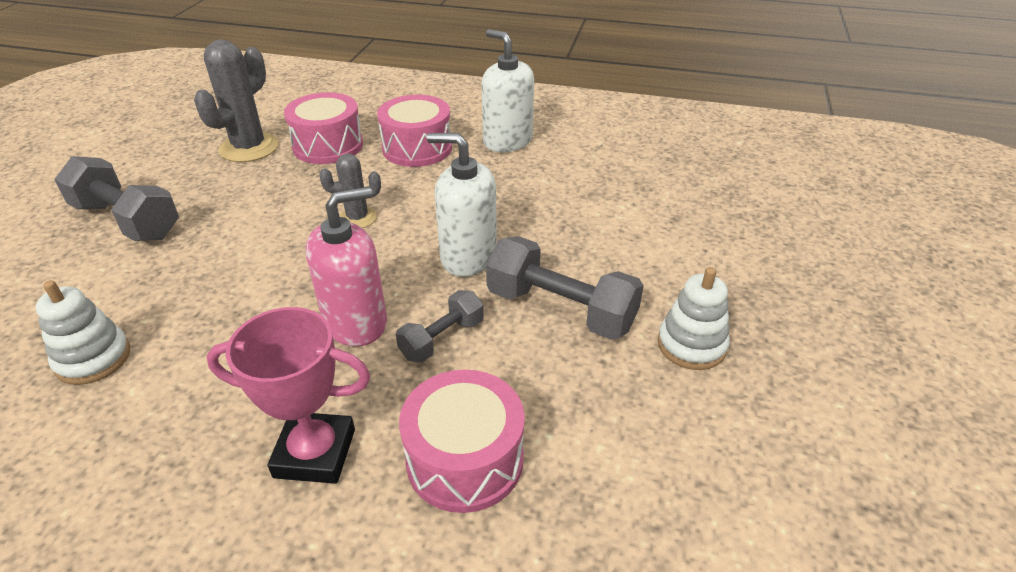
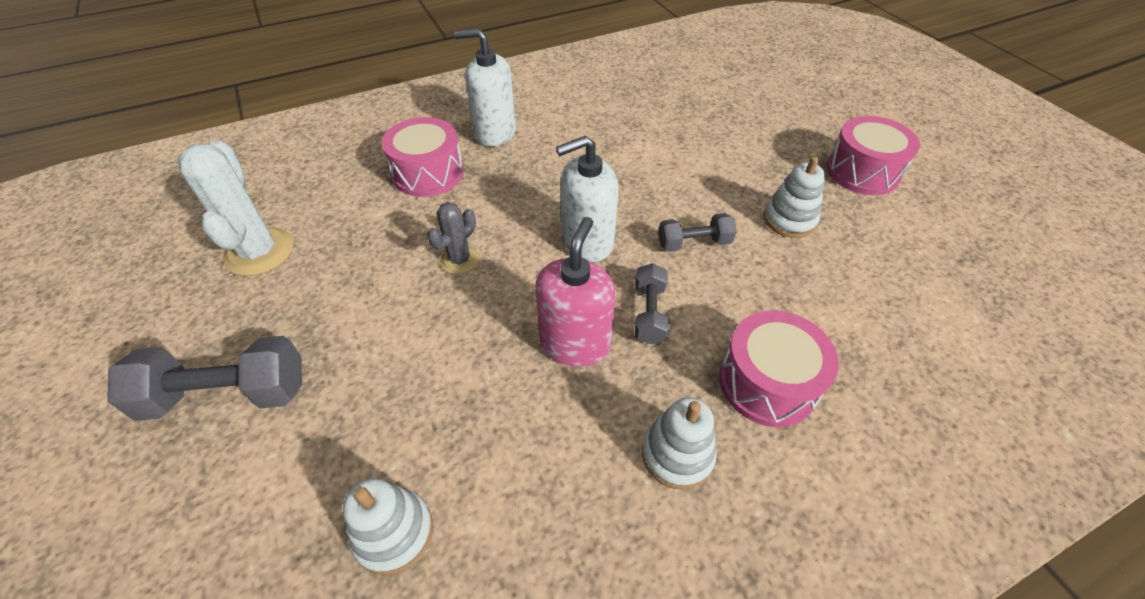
camera: 40 degrees left, 10 degrees up
grey cactus [194,40,279,162] -> white cactus [178,140,293,276]
pink trophy [207,307,370,484] -> white stacking toy [642,397,717,490]
pink drum [284,92,363,164] -> pink drum moved to [826,116,920,195]
grey dumbbell [486,236,644,340] -> grey dumbbell [658,213,737,252], size x0.58

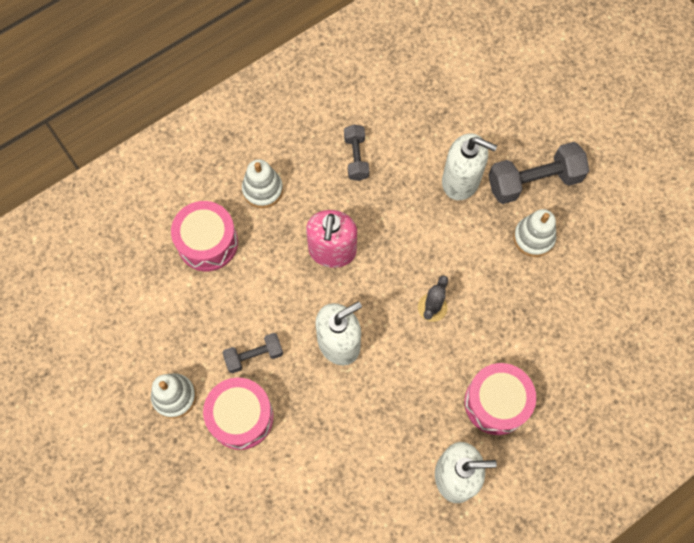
camera: 170 degrees right, 20 degrees up
white cactus [178,140,293,276] -> none
white stacking toy [343,478,433,575] -> white stacking toy moved to [514,209,556,257]
grey dumbbell [635,263,670,344] -> grey dumbbell moved to [344,124,369,181]
pink drum [826,116,920,195] -> pink drum moved to [203,377,274,450]
none -> white soap dispenser [442,133,497,200]

